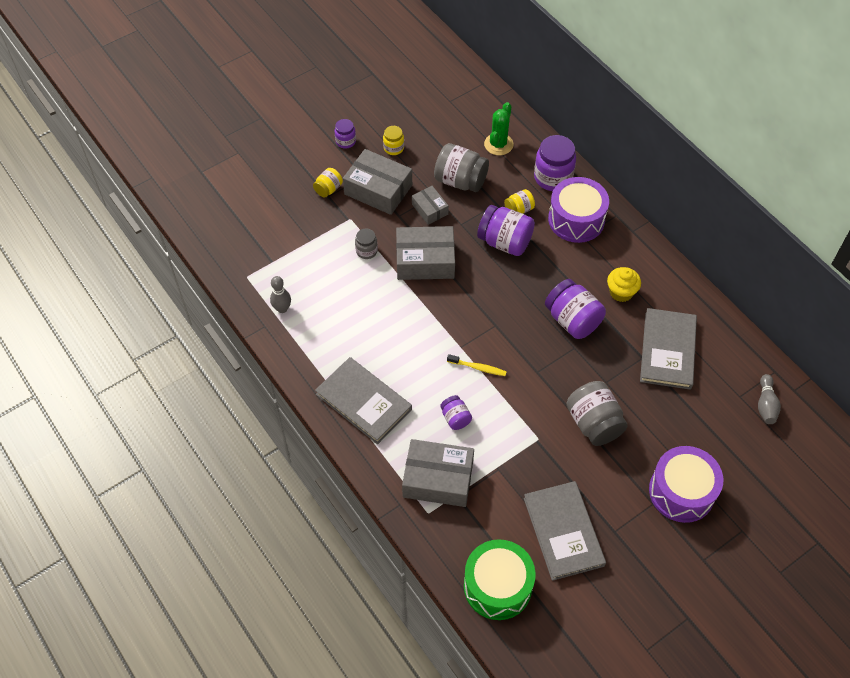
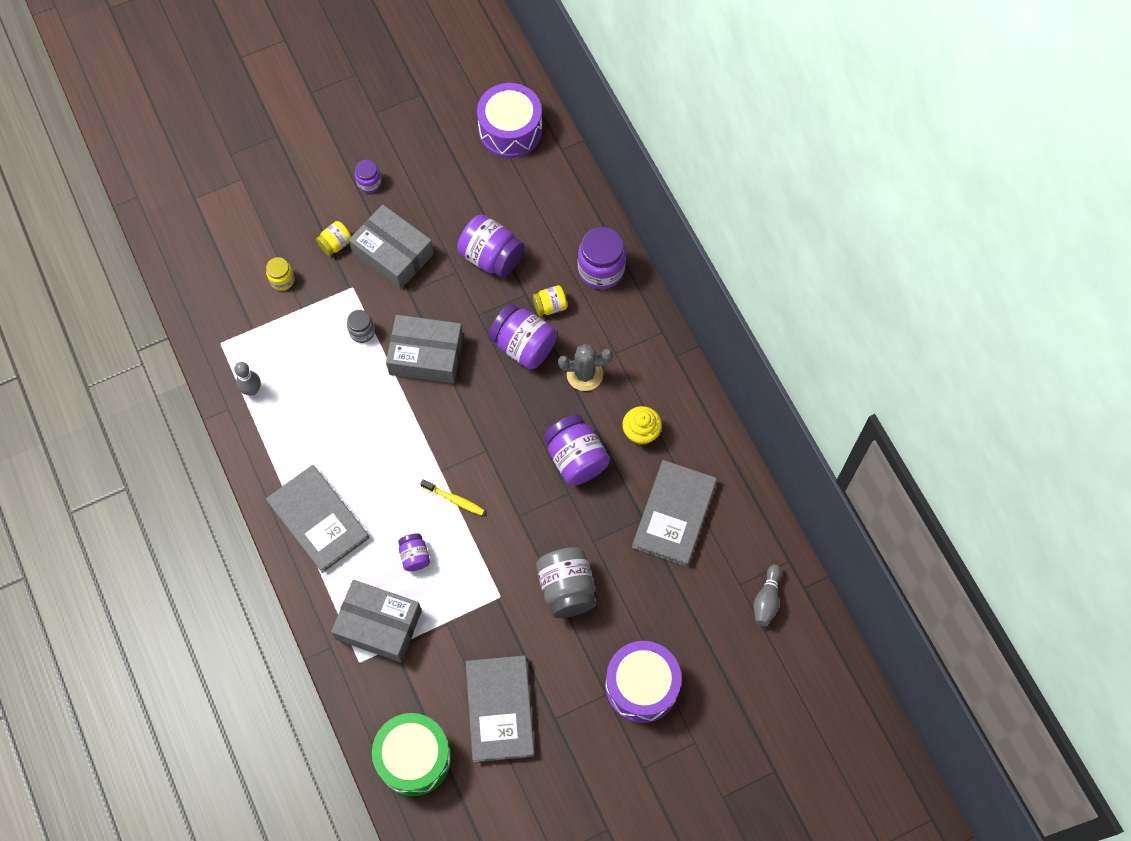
camera: 10 degrees right, 10 degrees up
yellow jar [383,126,404,155] -> yellow jar moved to [266,257,295,291]
grey box [412,186,449,225] -> none
grey jar [434,143,489,192] -> purple jar [457,214,524,278]
green cactus [484,102,513,155] -> none
purple drum [548,177,609,243] -> purple drum moved to [477,83,542,158]
none -> grey cactus [558,344,613,391]

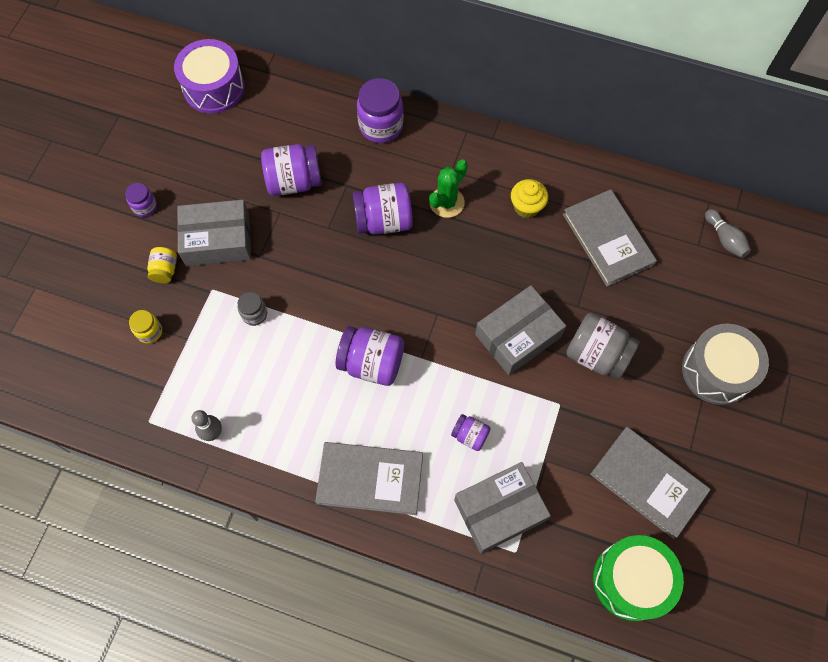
camera: 45 degrees left, 0 degrees up
grey box [386,315,463,384] -> grey box moved to [475,285,566,375]
yellow toothbrush [421,480,484,515] -> none
yellow jar [533,285,567,316] -> none
purple jar [544,414,610,485] -> purple jar moved to [336,326,404,386]
grey cactus [558,344,613,391] -> green cactus [429,160,468,218]
purple drum [605,641,682,723] -> grey drum [682,324,769,405]

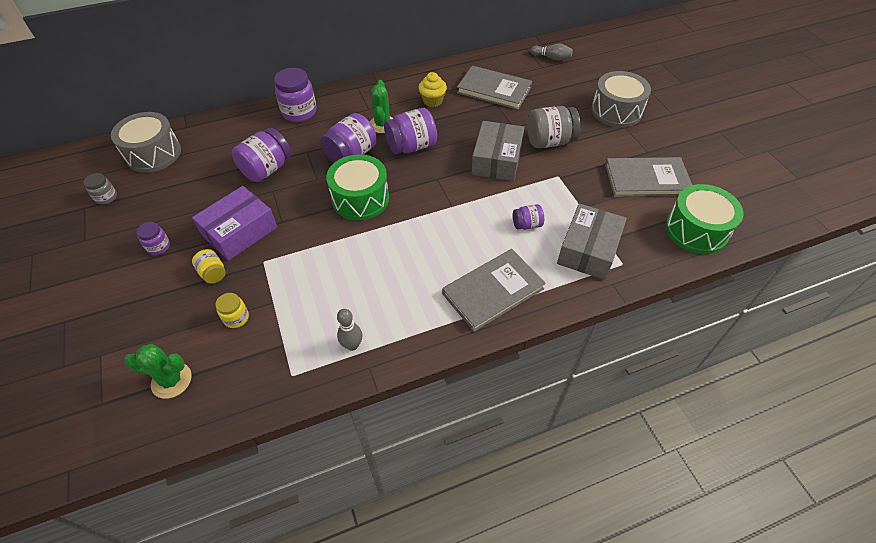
camera: 40 degrees left, 15 degrees down
purple drum [174,39,245,114] -> grey drum [111,112,181,173]
grey box [177,200,251,266] -> purple box [192,186,277,261]
grey jar [238,292,267,326] -> grey jar moved to [84,173,117,205]
purple jar [336,326,404,386] -> purple jar moved to [384,108,437,154]
none -> green cactus [124,344,191,399]
none -> green drum [326,154,389,220]

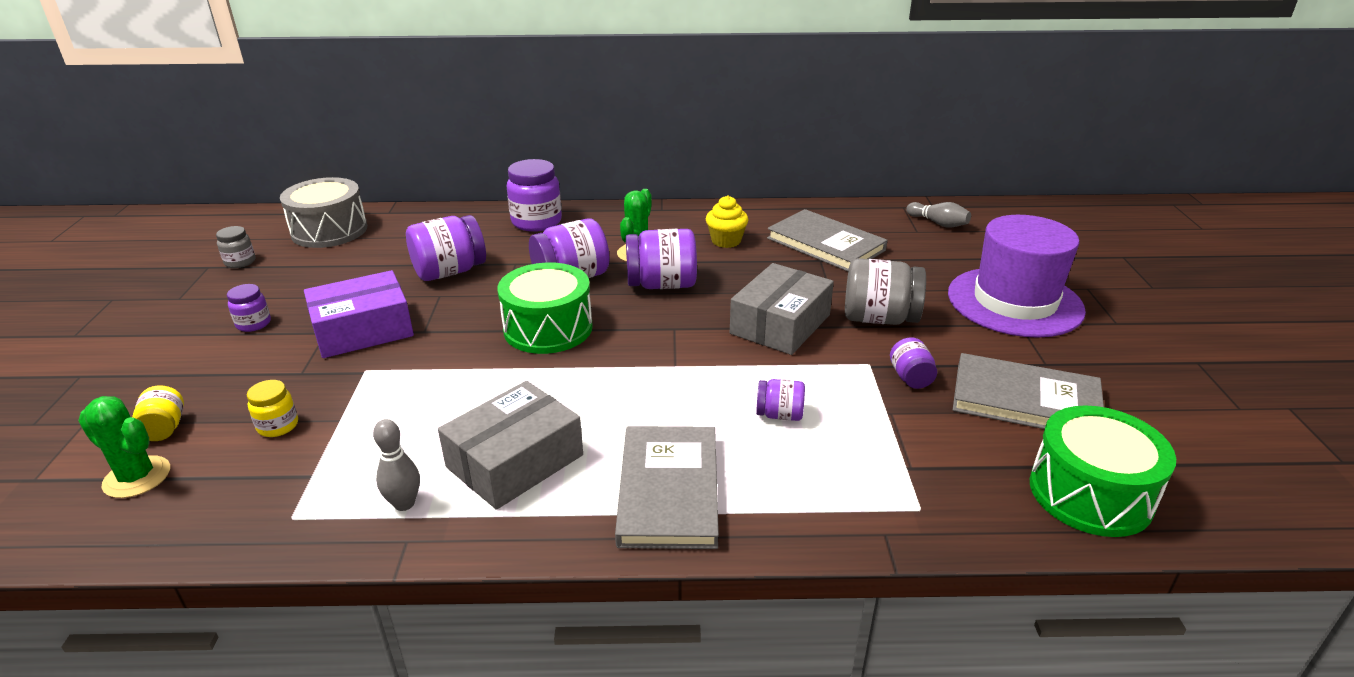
camera: 20 degrees right, 20 degrees down
yellow jar [192,249,226,284] -> yellow jar moved to [132,386,184,441]
grey book [442,249,546,332] -> grey book turned 75 degrees counterclockwise [615,426,719,549]
grey box [557,204,627,280] -> grey box moved to [438,381,583,510]
grey drum [591,71,651,127] -> purple hat [948,215,1086,338]
none -> purple jar [890,337,937,389]

